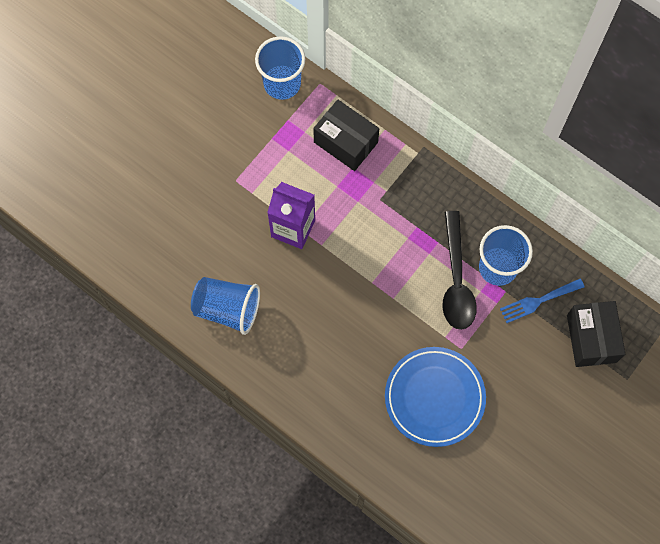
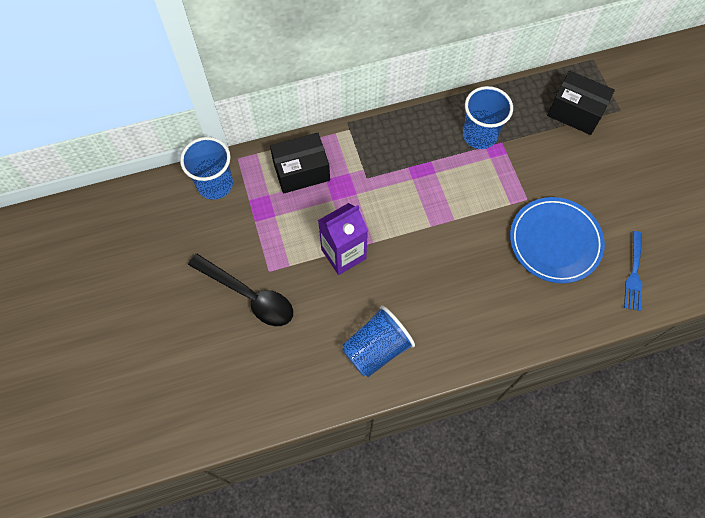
camera: 55 degrees left, 5 degrees down
black spoon [442,211,477,330] -> black spoon moved to [188,254,293,326]
blue fork [500,279,585,323] -> blue fork moved to [624,231,642,311]

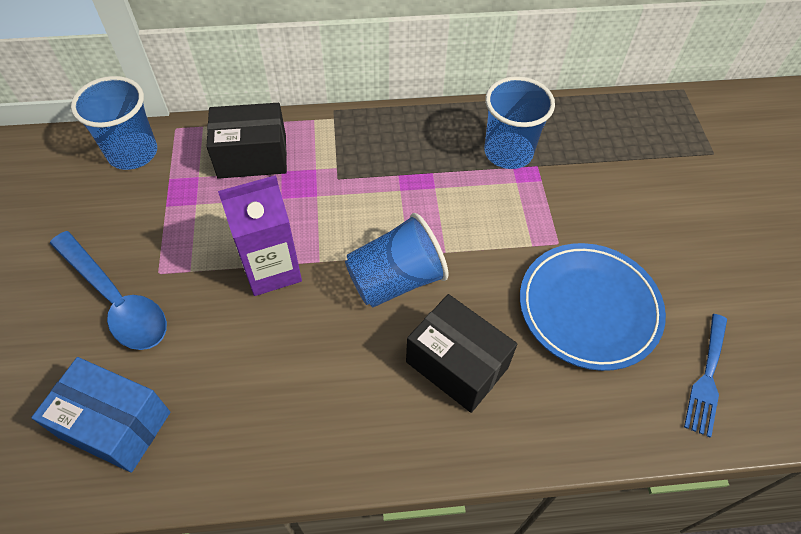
camera: 10 degrees right, 10 degrees down
black spoon [188,254,293,326] -> blue spoon [50,231,167,350]
blue cup [342,305,415,377] -> blue cup moved to [345,213,449,307]
black box [547,71,615,135] -> black box moved to [406,294,517,413]
none -> blue box [31,357,170,473]

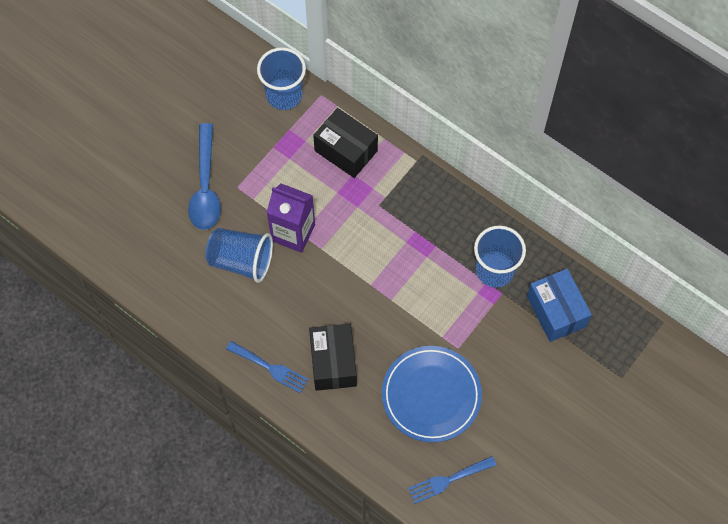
camera: 45 degrees right, 10 degrees up
blue box [31,357,170,473] -> blue box moved to [527,269,592,342]
blue cup [345,213,449,307] -> blue cup moved to [205,228,273,283]
none -> blue fork [226,341,308,393]

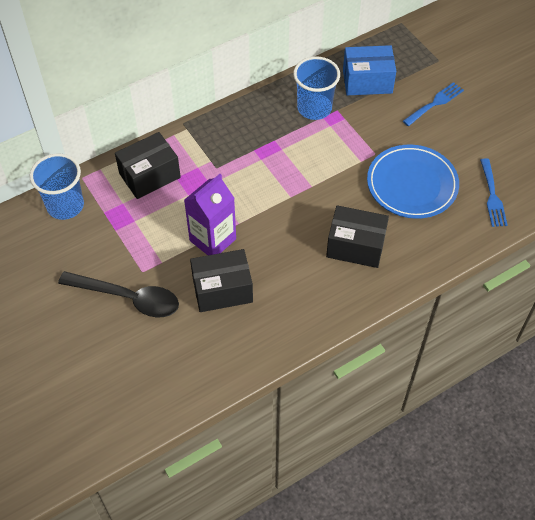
camera: 70 degrees left, 10 degrees down
blue spoon [188,123,221,230] -> black spoon [58,271,179,318]
blue cup [205,228,273,283] -> black box [190,249,253,312]
blue fork [226,341,308,393] -> blue fork moved to [403,82,464,126]

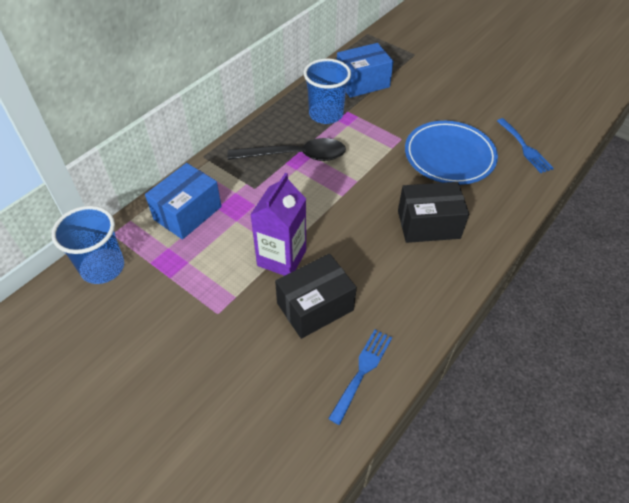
camera: 20 degrees left, 5 degrees down
black spoon [58,271,179,318] -> black spoon moved to [228,138,346,161]
black box [115,132,181,199] -> blue box [145,163,222,239]
blue fork [403,82,464,126] -> blue fork moved to [328,329,392,425]

